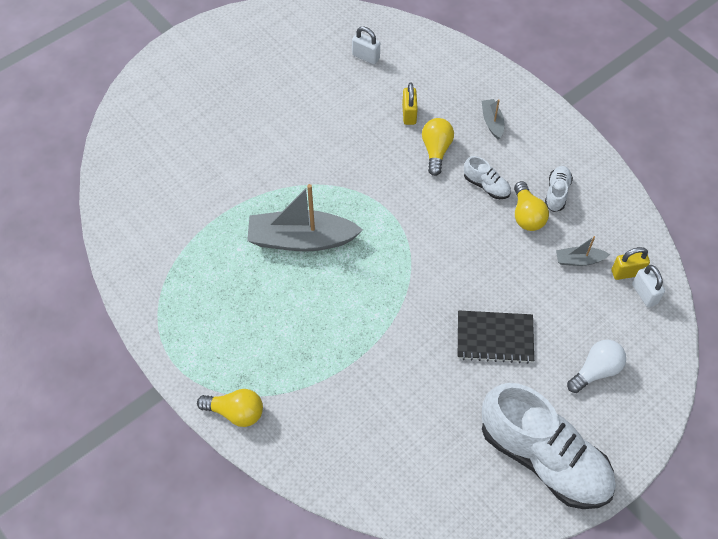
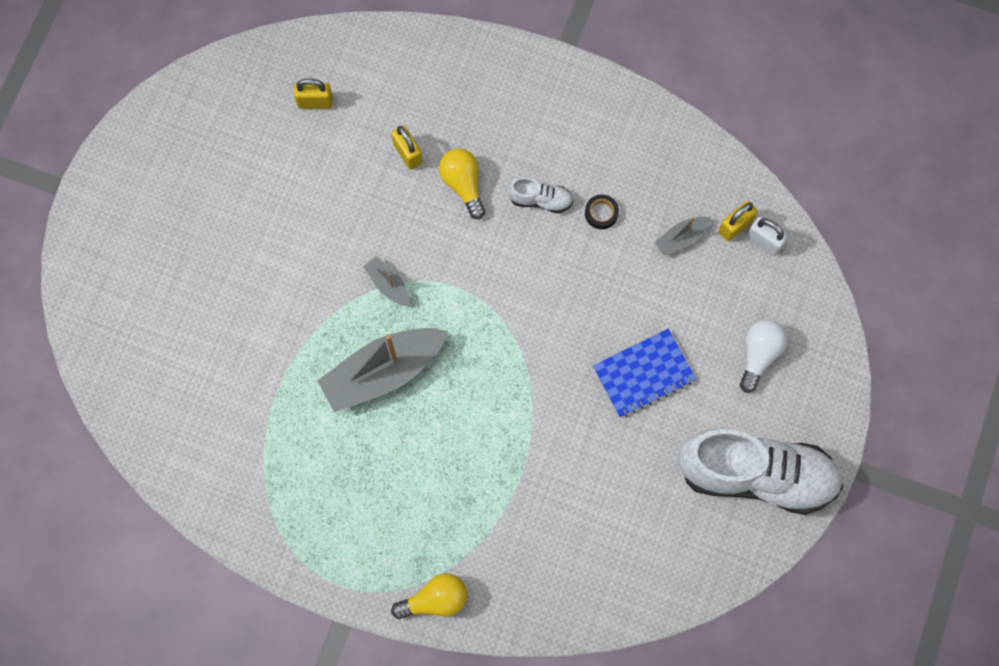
camera: 30 degrees left, 15 degrees up
white padlock [352,26,380,64] -> yellow padlock [294,78,333,109]
black notebook [458,310,534,364] -> blue notebook [593,329,696,417]
grey boat [482,99,504,139] -> grey boat moved to [363,256,410,307]
yellow light bulb [514,181,549,231] -> black tape [585,194,619,229]
white shoe [545,166,573,212] -> none

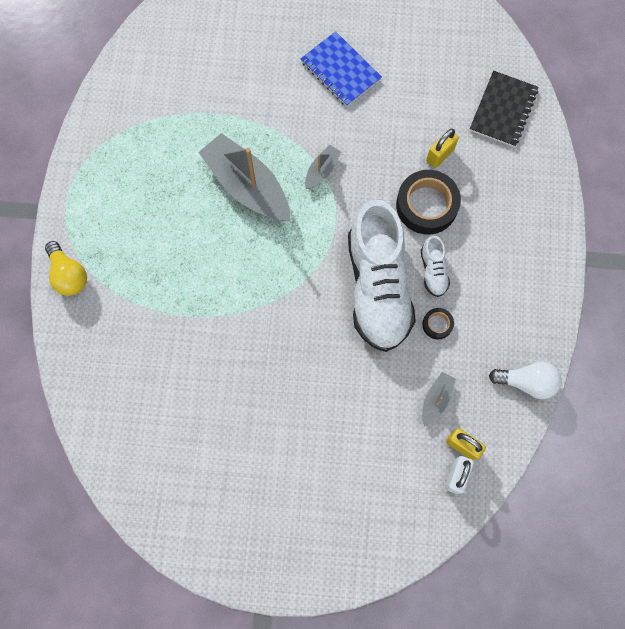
camera: 75 degrees right, 0 degrees up
yellow padlock [294,78,333,109] -> none
yellow light bulb [439,149,485,219] -> black tape [396,170,461,235]
blue notebook [593,329,696,417] -> blue notebook moved to [301,31,382,107]
grey boat [655,217,711,256] -> grey boat turned 75 degrees clockwise [422,372,456,426]
white shoe [678,429,843,515] -> white shoe moved to [348,200,416,352]
white light bulb [740,320,787,393] -> white light bulb moved to [489,362,562,399]
none -> black notebook [469,71,539,147]

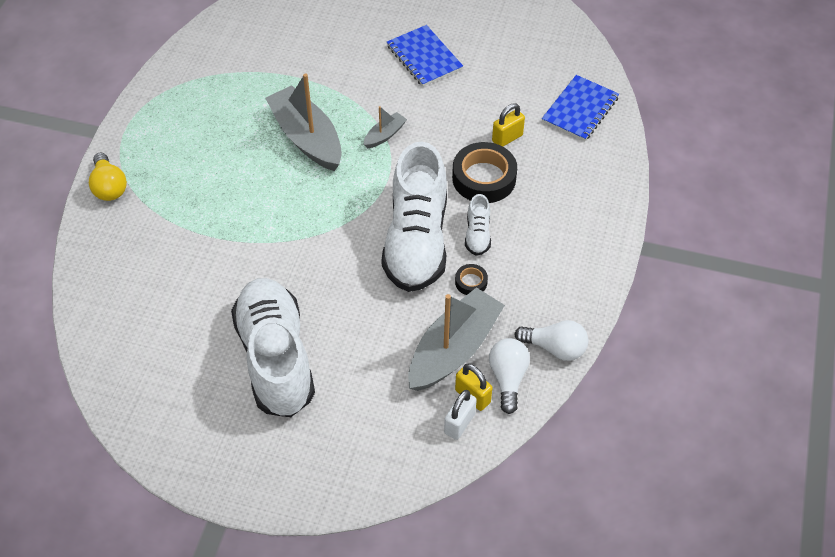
camera: 10 degrees right, 20 degrees down
grey boat [422,372,456,426] -> grey boat [408,287,505,391], size x2.15
black notebook [469,71,539,147] -> blue notebook [542,75,619,141]
none -> white shoe [231,278,315,417]
none -> white light bulb [489,338,530,414]

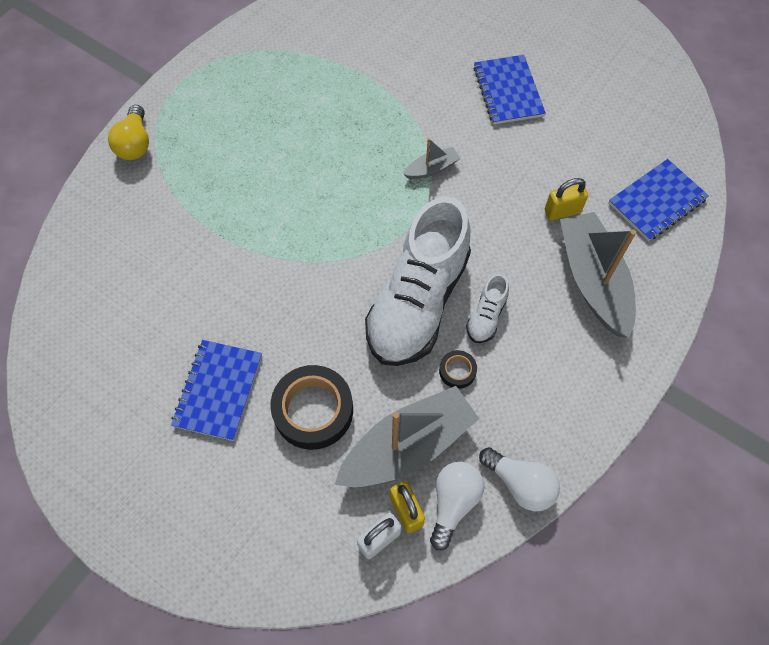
camera: 20 degrees right, 10 degrees up
white shoe [231,278,315,417] -> blue notebook [171,340,262,441]
grey boat [265,73,342,171] -> grey boat moved to [560,212,636,338]
black tape [452,142,517,203] -> black tape moved to [270,365,353,450]

